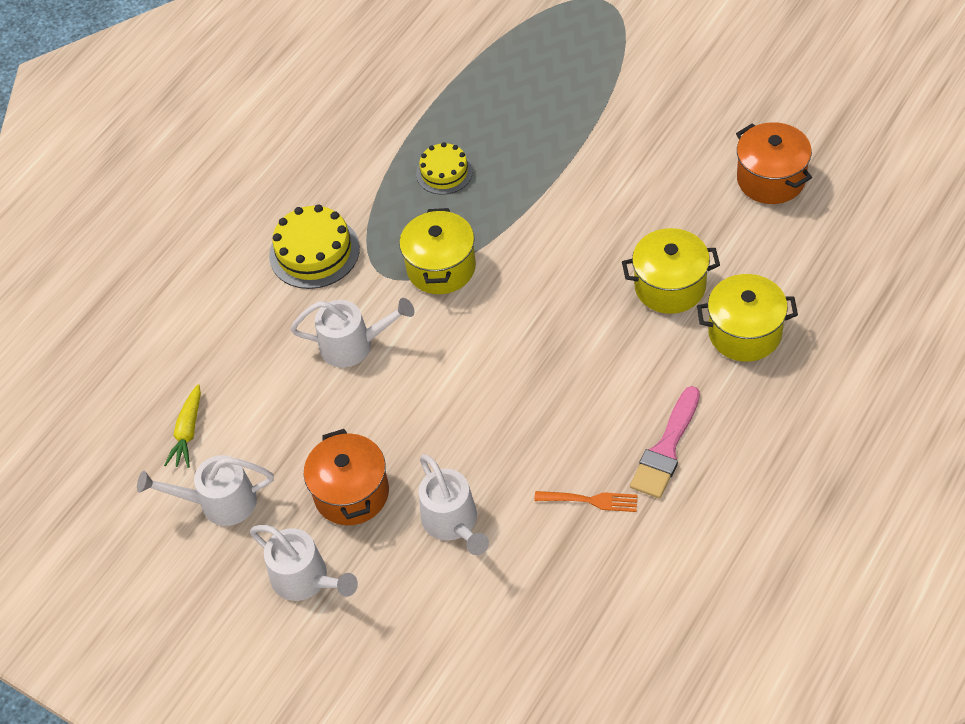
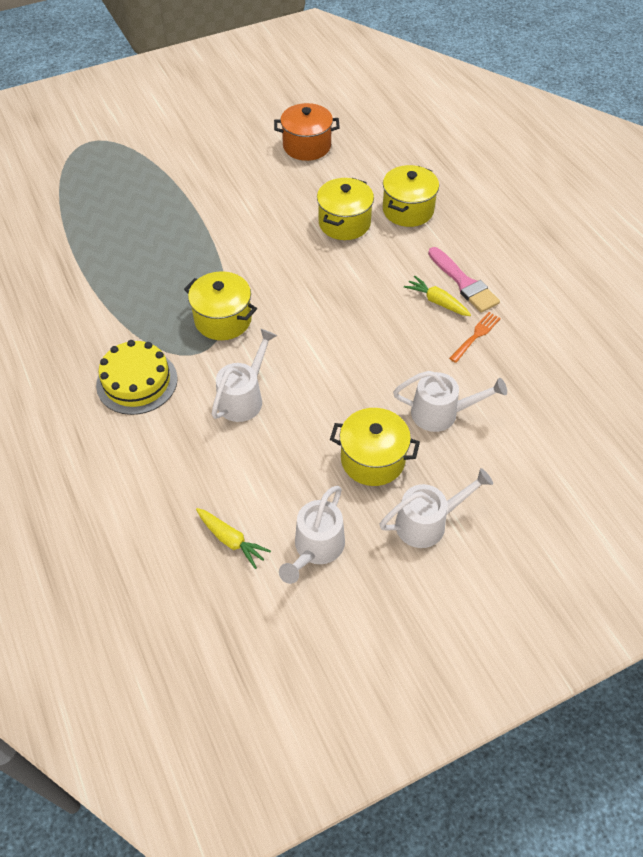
camera: 65 degrees left, 0 degrees up
orange pot [304,429,389,525] -> yellow pot [330,408,420,486]
yellow cake [416,142,473,195] -> none
none -> yellow carrot [404,276,471,316]

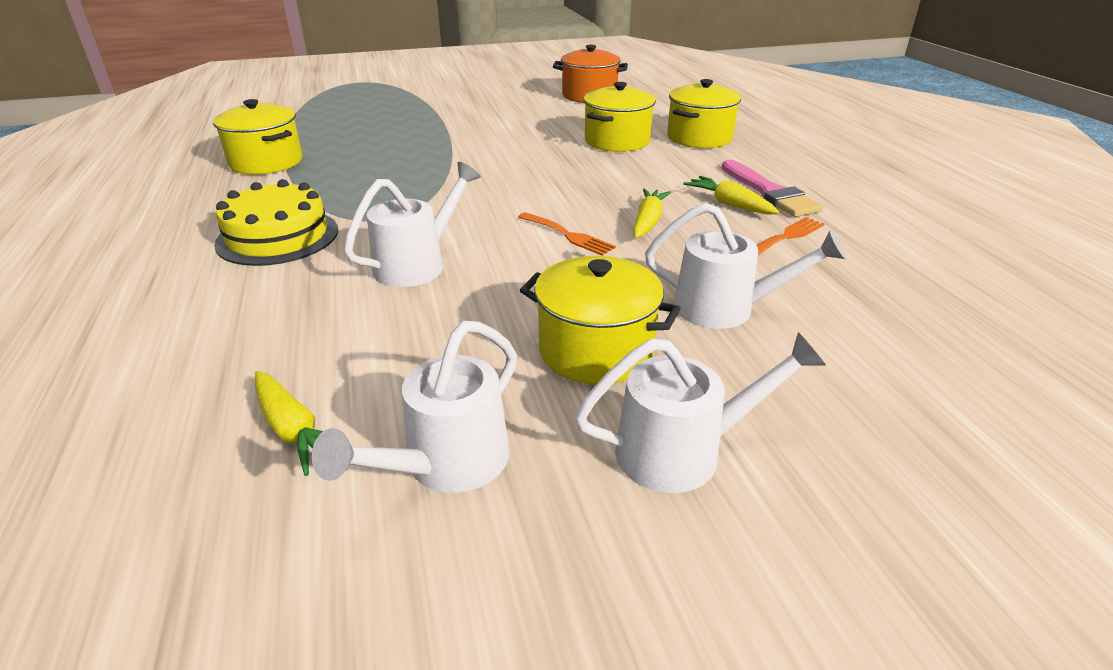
camera: 10 degrees right, 20 degrees down
yellow pot [184,271,257,340] -> yellow pot moved to [213,99,303,175]
none -> orange fork [518,212,616,256]
none -> yellow carrot [633,188,671,238]

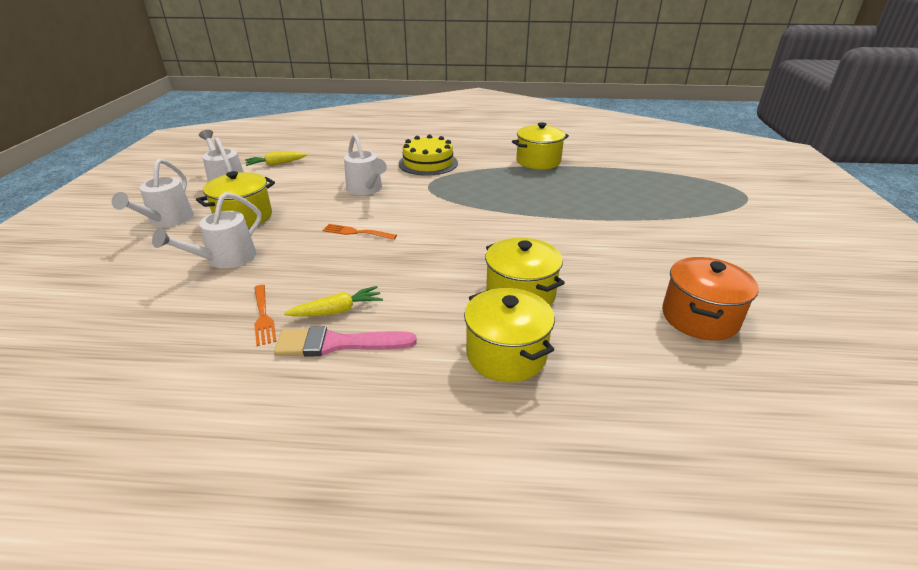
camera: 110 degrees right, 0 degrees up
orange fork [518,212,616,256] -> orange fork turned 45 degrees clockwise [322,224,397,240]
yellow carrot [633,188,671,238] -> none

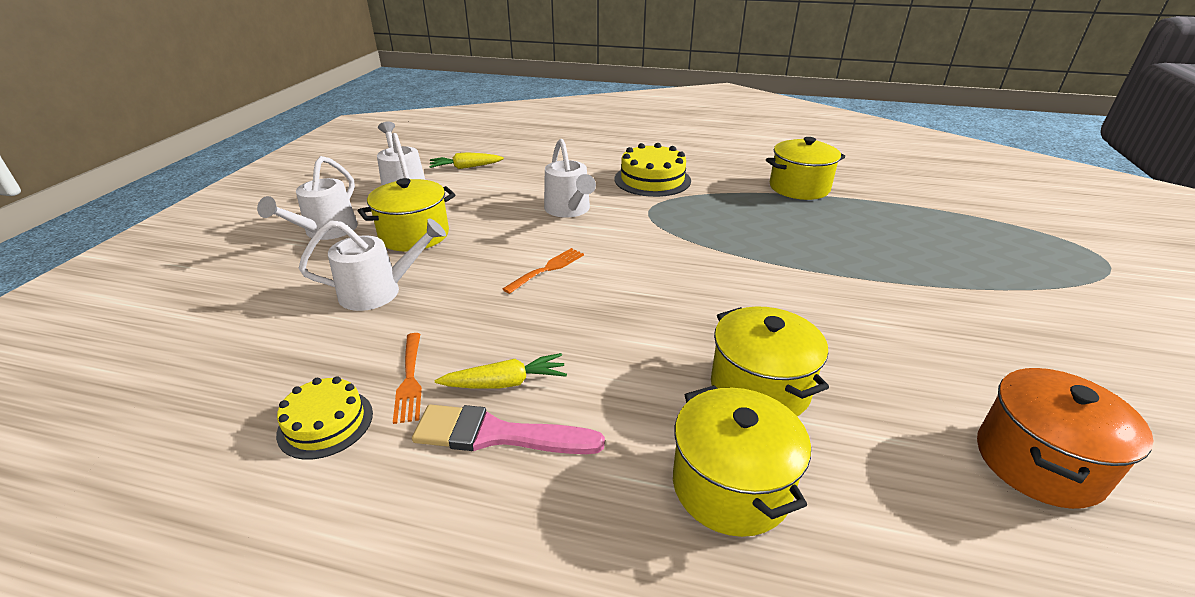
camera: 10 degrees right, 0 degrees up
white watering can [152,192,262,269] -> white watering can turned 150 degrees counterclockwise [298,218,446,311]
orange fork [322,224,397,240] -> orange fork turned 105 degrees clockwise [503,248,584,294]
none -> yellow cake [276,377,373,460]

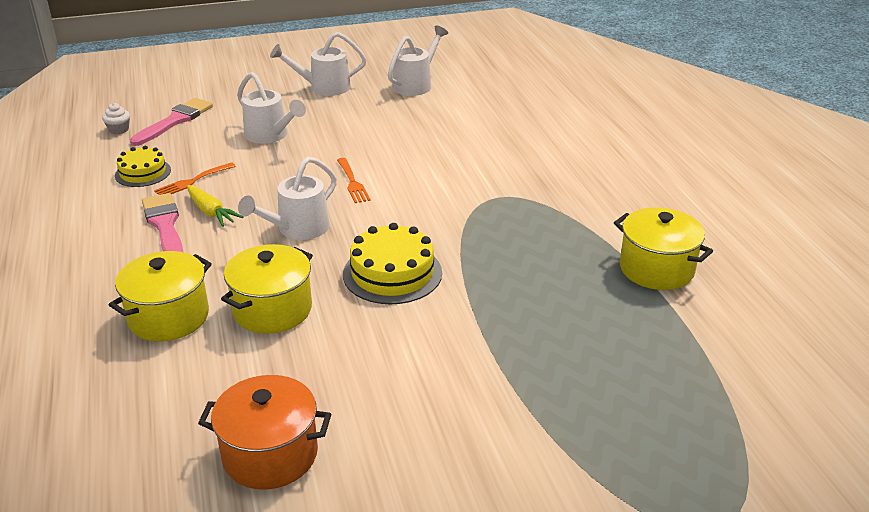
camera: 60 degrees right, 0 degrees up
yellow pot [358,178,456,252] -> none
yellow carrot [429,152,504,169] -> none
orange fork [503,248,584,294] -> orange fork turned 60 degrees clockwise [337,158,371,203]
white watering can [544,139,596,217] -> white watering can moved to [238,157,337,240]
yellow cake [614,143,691,197] -> yellow cake moved to [343,223,442,304]
none -> white cupcake [102,103,130,134]
none -> pink brush [130,98,213,146]

